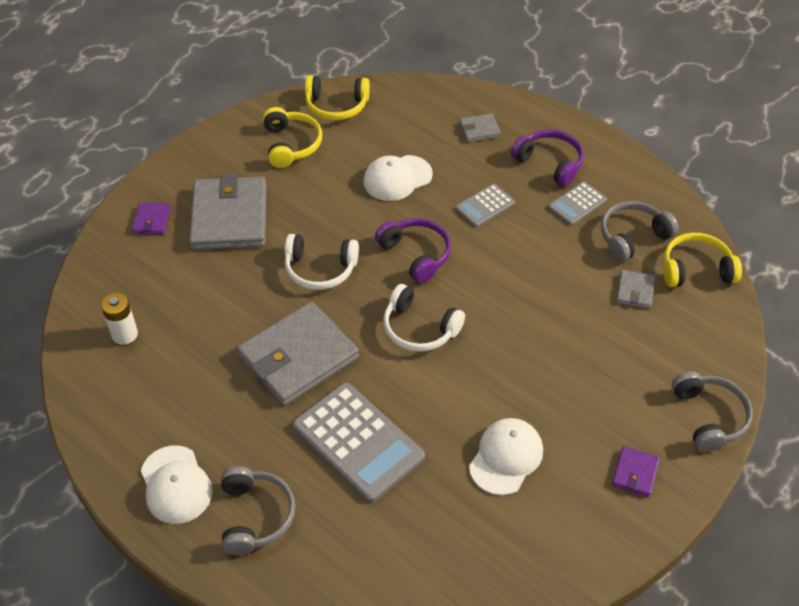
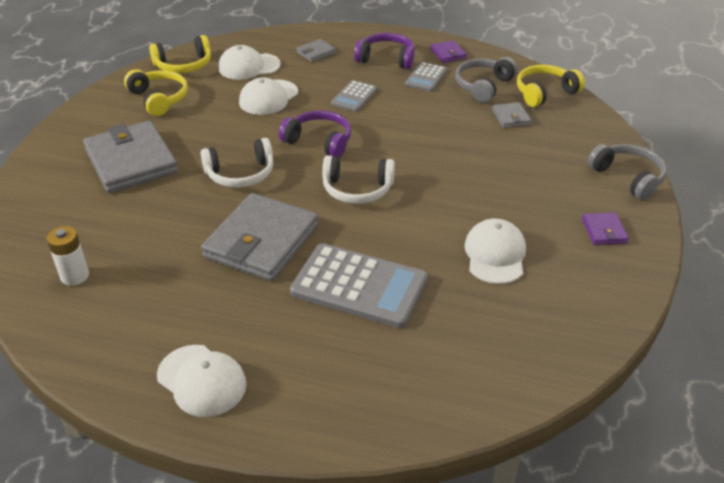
camera: 25 degrees left, 10 degrees down
purple wallet [132,202,171,235] -> purple wallet moved to [430,40,467,63]
grey headphones [221,466,296,555] -> none
none -> white cap [218,45,281,80]

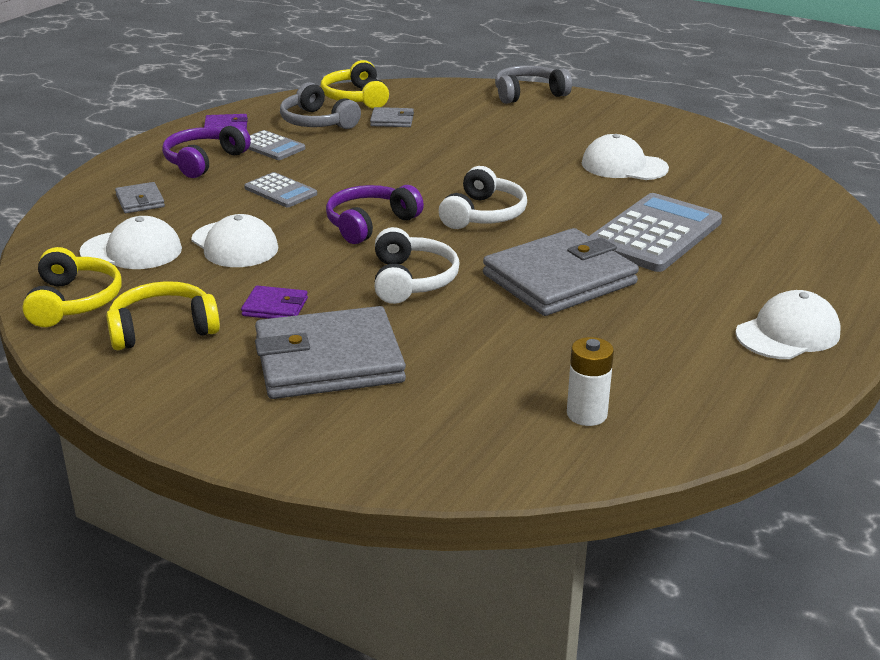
camera: 75 degrees left, 10 degrees down
grey wallet [201,193,318,281] -> grey wallet turned 75 degrees counterclockwise [483,228,639,316]
white cap [218,45,281,80] -> white cap turned 90 degrees counterclockwise [79,216,182,269]
purple wallet [582,212,629,245] -> purple wallet moved to [241,286,308,319]

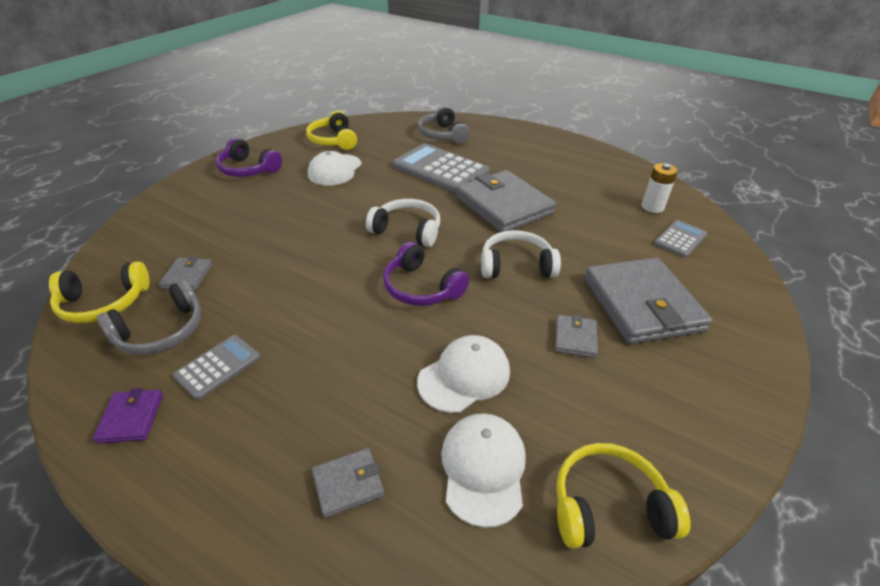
camera: 90 degrees left, 10 degrees up
yellow headphones [106,281,220,350] -> yellow headphones moved to [306,111,357,150]
purple headphones [162,123,251,178] -> purple headphones moved to [215,138,282,177]
purple wallet [241,286,308,319] -> grey wallet [555,314,598,358]
grey calculator [244,172,317,207] -> grey calculator moved to [654,220,707,258]
grey headphones [495,65,572,104] -> grey headphones moved to [418,106,470,144]
white cap [735,290,841,359] -> none

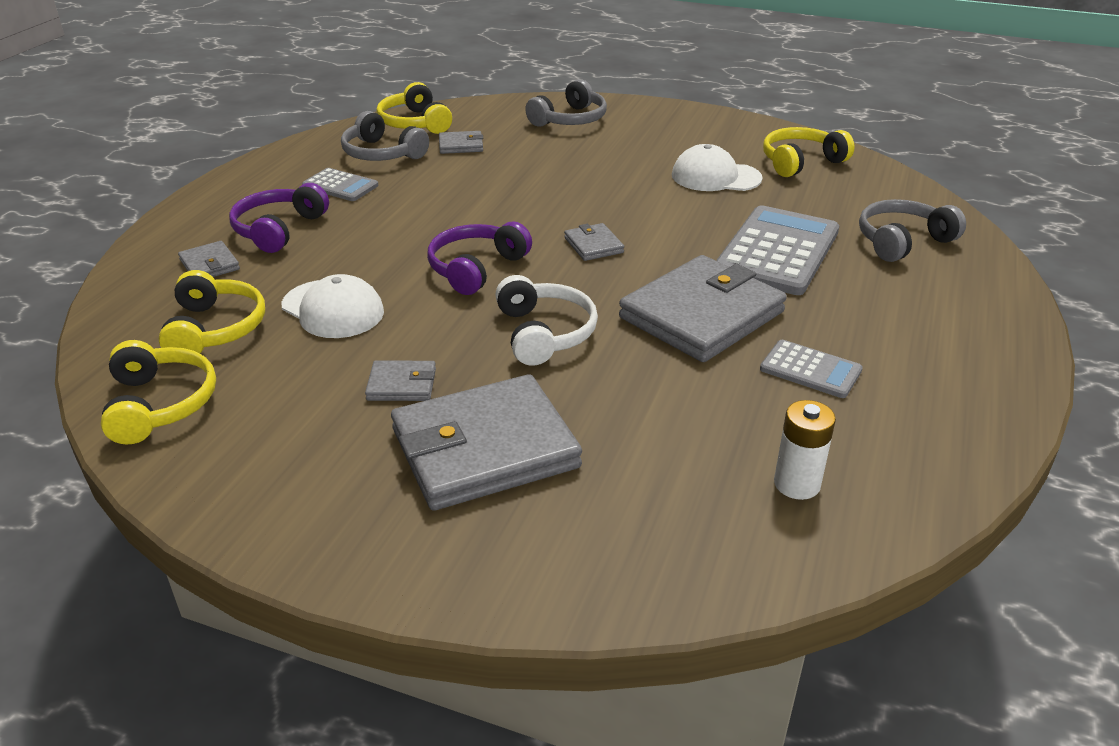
camera: 80 degrees right, 5 degrees down
purple wallet [93,388,163,444] -> none
purple headphones [215,138,282,177] -> purple headphones moved to [229,183,329,253]
white headphones [366,199,440,247] -> grey wallet [564,223,624,261]
white cap [441,413,526,528] -> yellow headphones [159,270,265,354]
grey calculator [654,220,707,258] -> grey calculator moved to [760,340,863,398]
none -> grey headphones [525,79,607,127]

